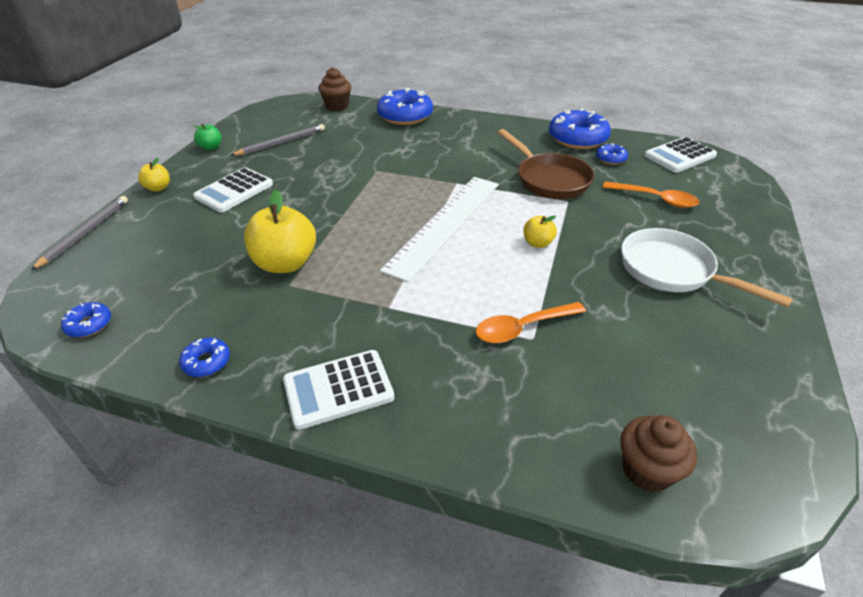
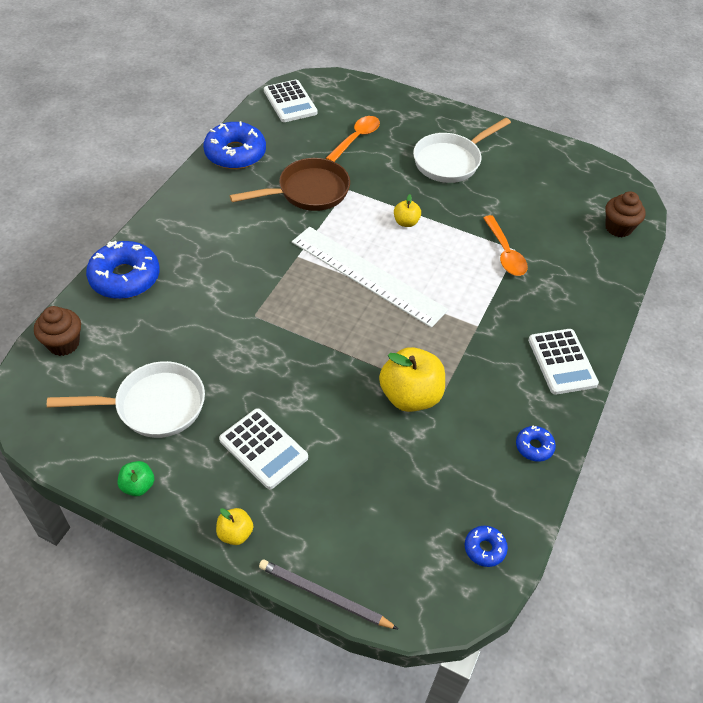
camera: 85 degrees left, 10 degrees up
grey pencil [230,124,325,156] -> white pan [47,361,205,438]
blue donut [596,143,628,165] -> none

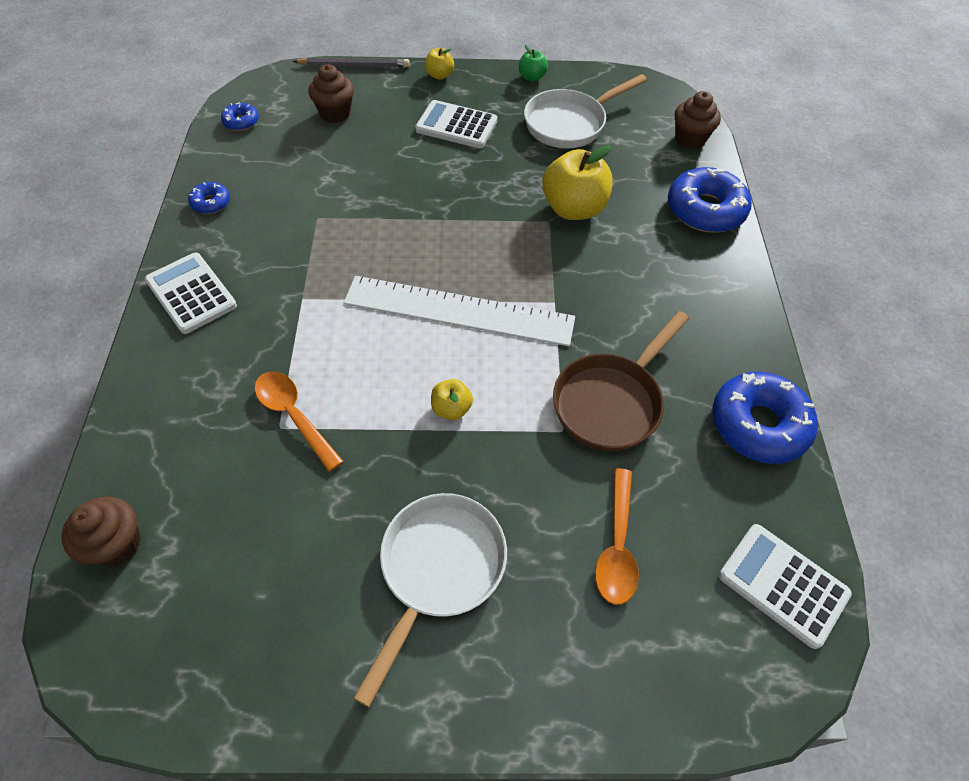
camera: 155 degrees right, 5 degrees up
yellow apple [379,347,445,412] -> yellow apple moved to [542,145,613,220]
none -> brown cupcake [308,64,354,123]

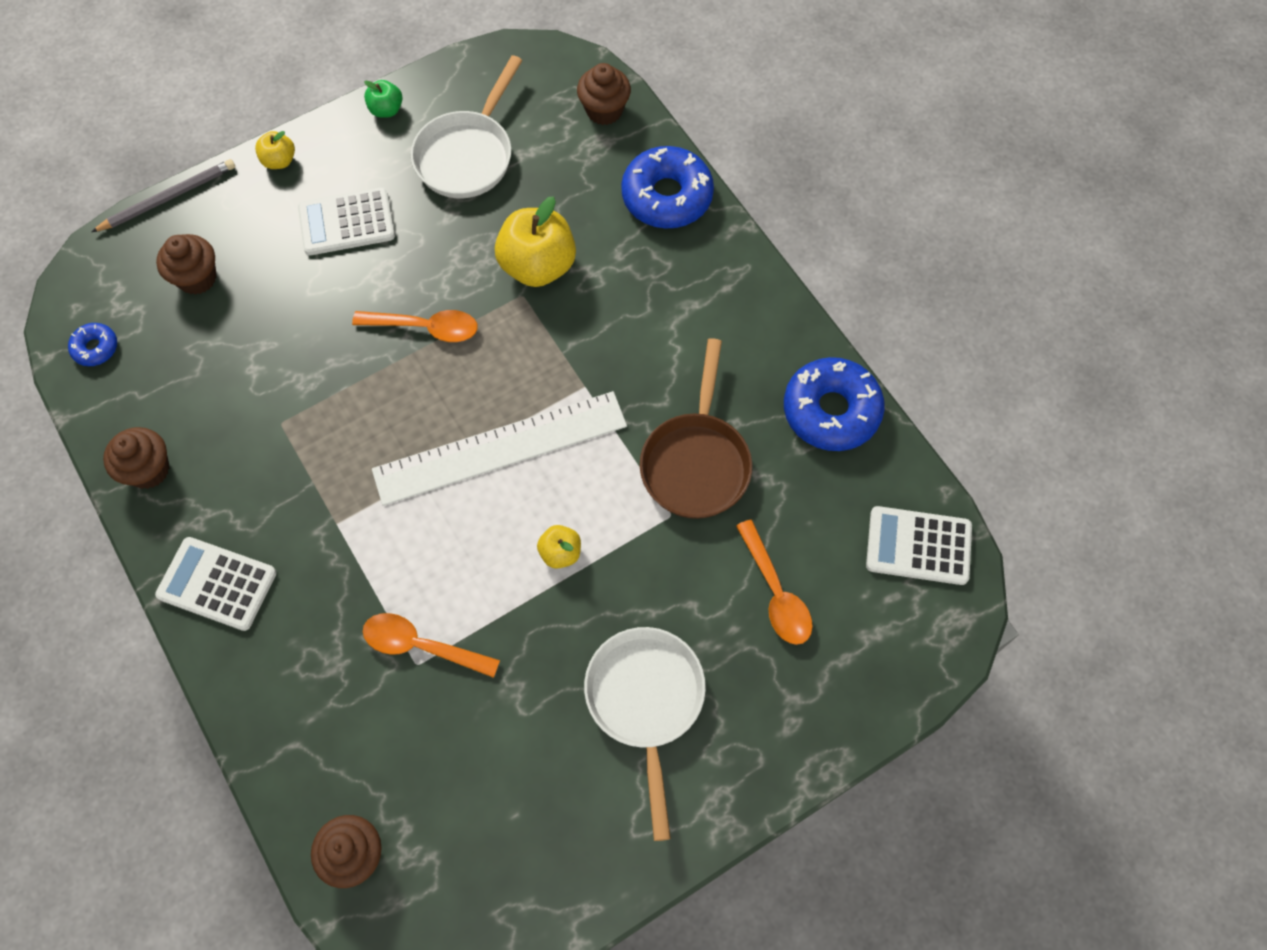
camera: 30 degrees left, 10 degrees up
blue donut [188,182,230,214] -> brown cupcake [103,427,169,489]
none -> orange spoon [352,310,478,342]

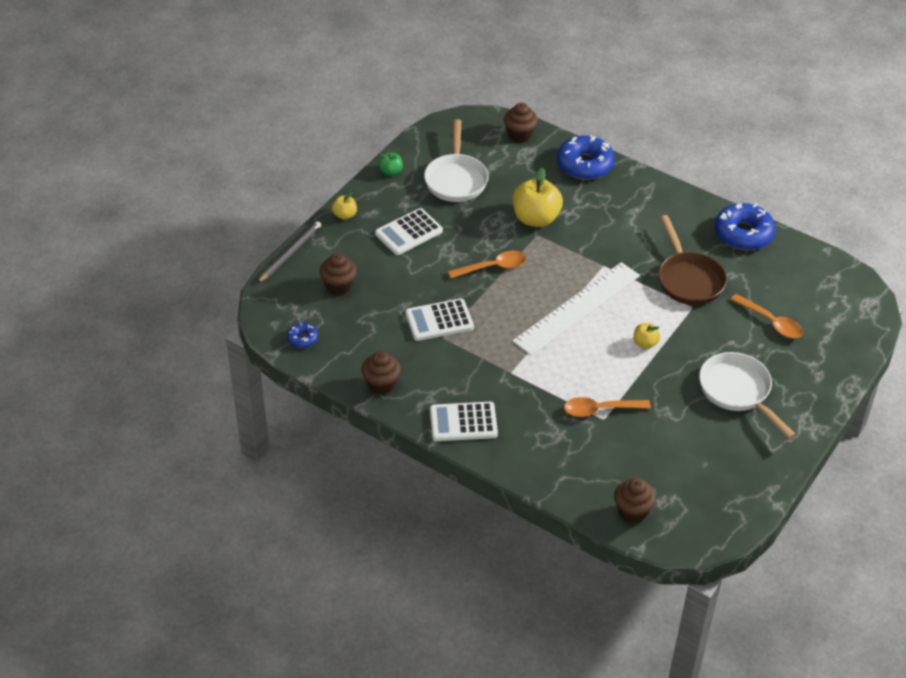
camera: 25 degrees left, 20 degrees down
white calculator [866,506,972,585] -> white calculator moved to [405,299,474,341]

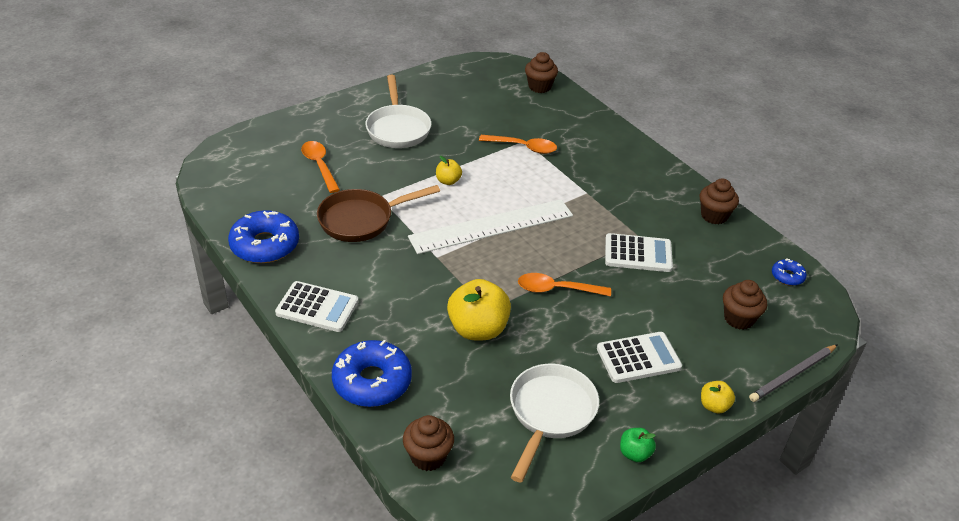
camera: 160 degrees left, 5 degrees down
white calculator [430,402,498,441] -> white calculator moved to [275,281,359,332]
brown pan [658,215,727,305] -> brown pan turned 120 degrees counterclockwise [317,185,440,242]

